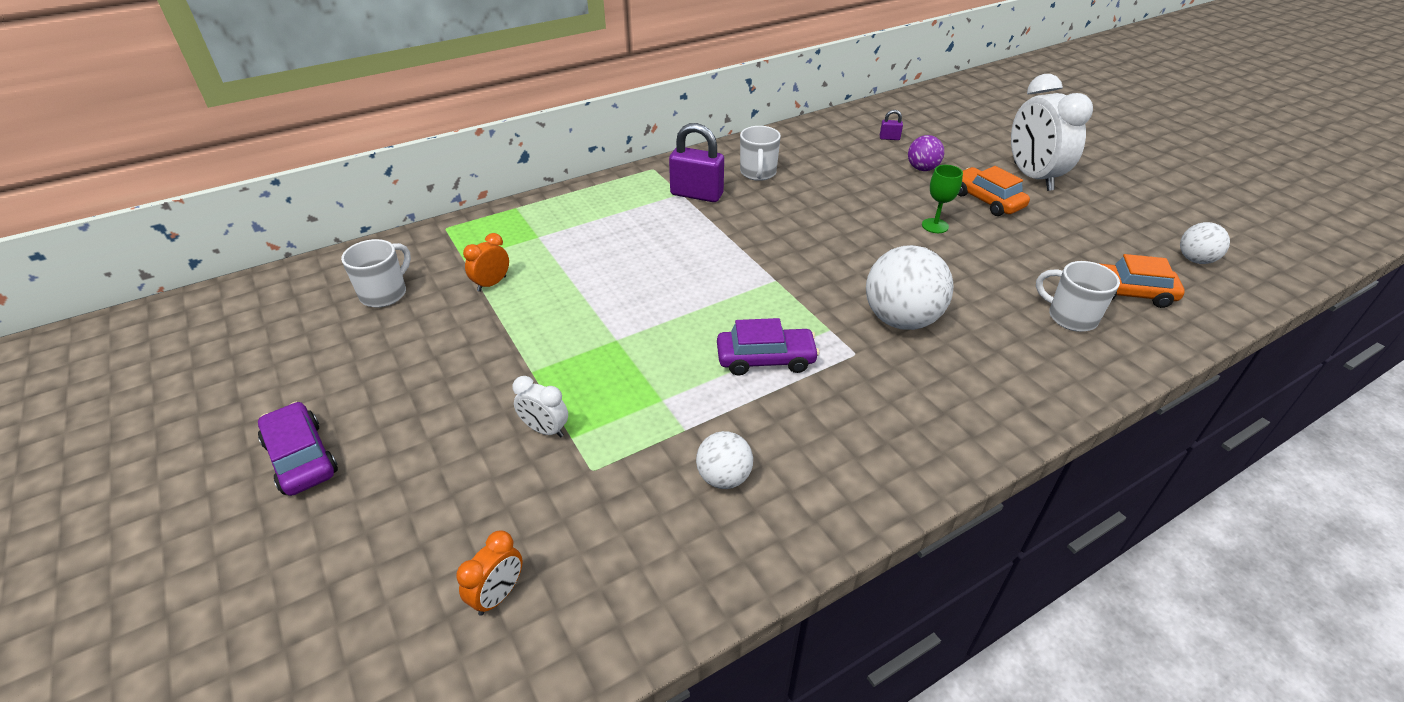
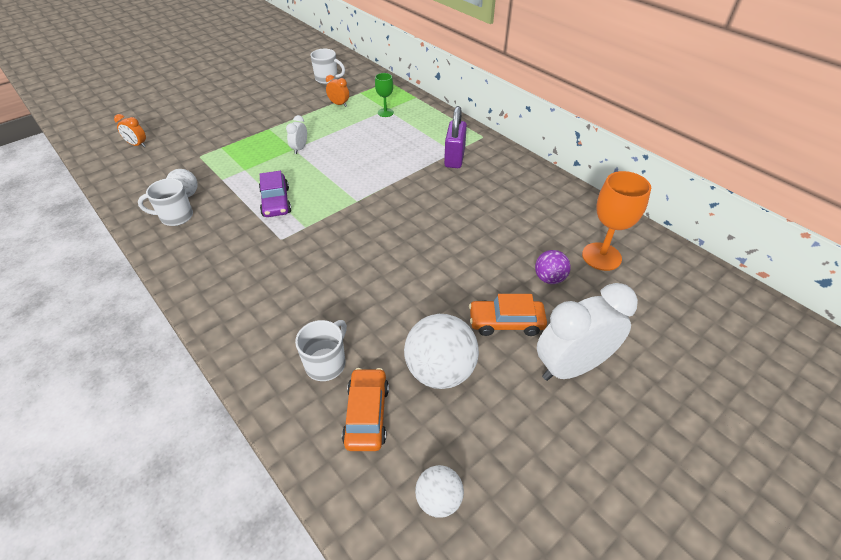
camera: 80 degrees right, 5 degrees up
purple car [258,402,338,496] -> none
white clock [513,376,568,437] -> white clock moved to [286,115,307,154]
white mug [740,126,781,181] -> white mug moved to [138,178,193,226]
white ball [866,245,953,330] -> white ball moved to [404,314,479,389]
purple padlock [880,110,903,140] -> orange goblet [582,171,651,271]
green goblet [922,165,963,233] -> green goblet moved to [375,73,394,117]
orange car [958,166,1030,216] -> orange car turned 135 degrees counterclockwise [469,294,547,336]

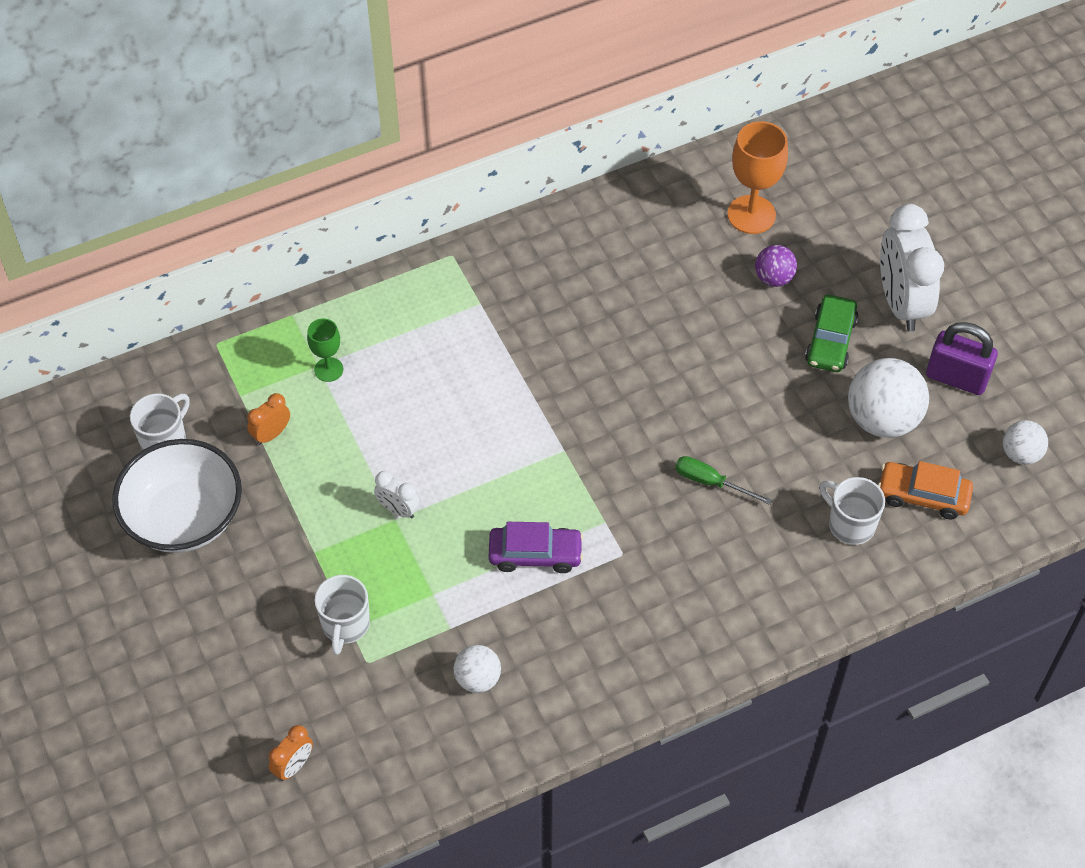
camera: 75 degrees left, 10 degrees up
white mug [138,178,193,226] -> white mug moved to [315,575,370,655]
purple padlock [444,106,467,168] -> purple padlock moved to [926,322,998,395]
orange car [469,294,547,336] -> green car [805,295,858,372]
none -> white bowl [112,439,242,553]
none -> green screwdriver [675,456,772,505]

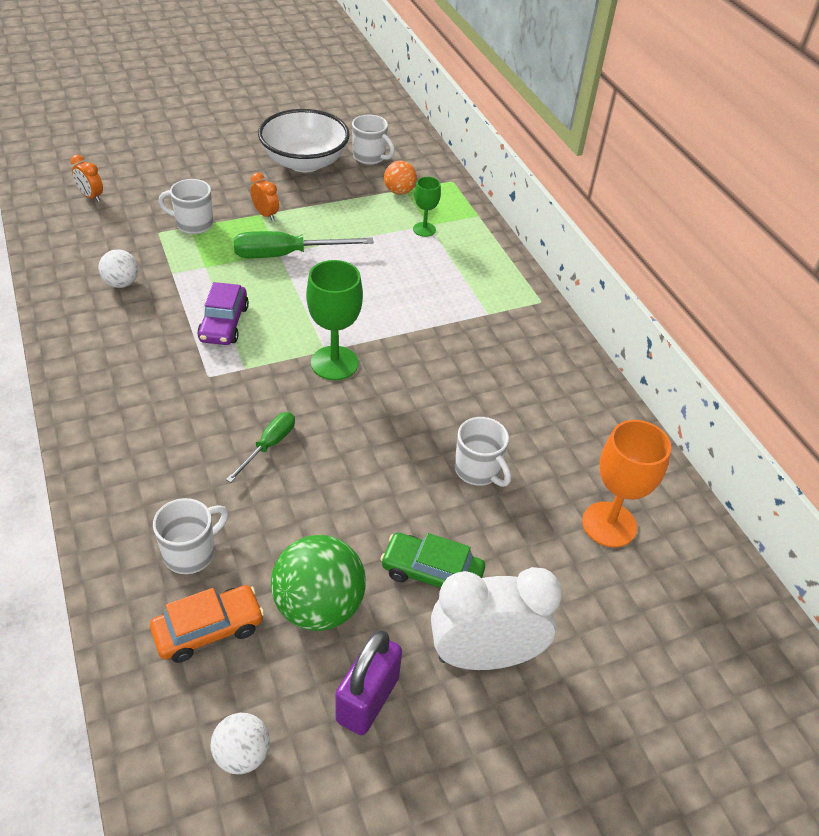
camera: 90 degrees right, 10 degrees down
orange clock [247,393,290,445] -> orange clock moved to [250,173,279,221]
white clock [374,471,419,518] -> green screwdriver [234,231,374,258]
purple ball [755,245,797,287] -> none
white ball [848,358,929,438] -> green ball [271,535,366,631]
orange car [878,461,973,520] -> orange car turned 45 degrees clockwise [150,585,264,663]
none -> green goblet [306,260,363,380]
none -> orange ball [384,161,417,195]
none -> white mug [455,417,511,487]

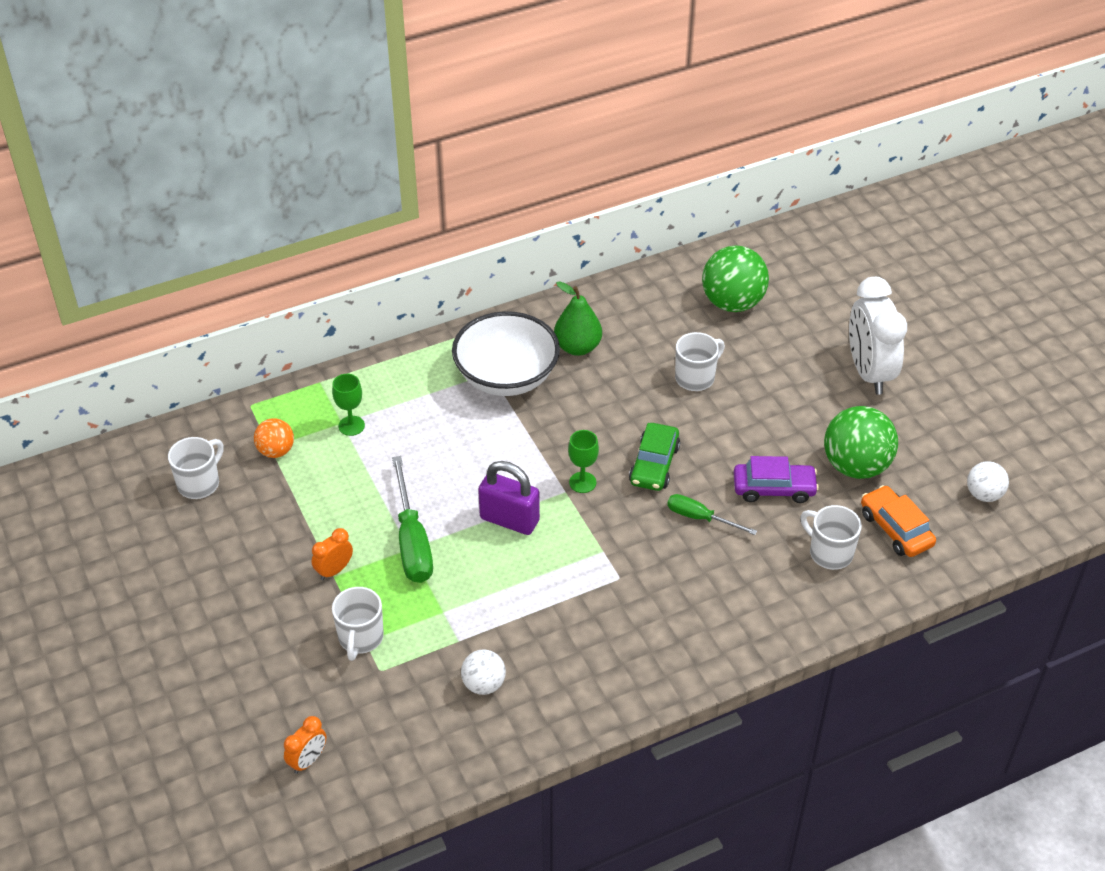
camera: 90 degrees left, 0 degrees up
purple car [197,282,249,345] -> purple car moved to [734,456,819,503]
white bowl [258,109,350,172] -> white bowl moved to [452,311,560,396]
green goblet [306,260,363,380] -> green goblet [568,430,599,493], size x0.57
purple padlock [335,630,402,735] -> purple padlock moved to [478,461,540,535]
green car [380,533,485,588] -> green car moved to [629,423,680,491]
orange goblet [582,420,671,548] -> green ball [702,245,769,312]
none -> green pear [554,281,602,356]

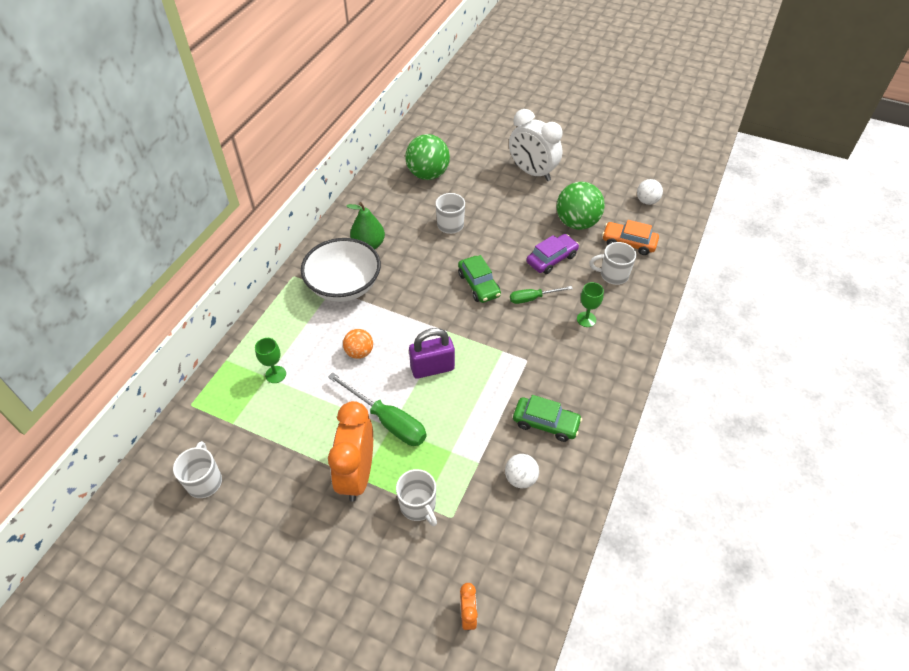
camera: 40 degrees left, 5 degrees up
orange ball [254,418,294,458] -> orange ball moved to [343,329,373,359]
orange clock [312,528,353,580] -> orange clock [328,401,373,502], size x2.18
green goblet [568,430,599,493] -> green goblet moved to [577,282,604,327]
none -> green car [513,395,582,442]

